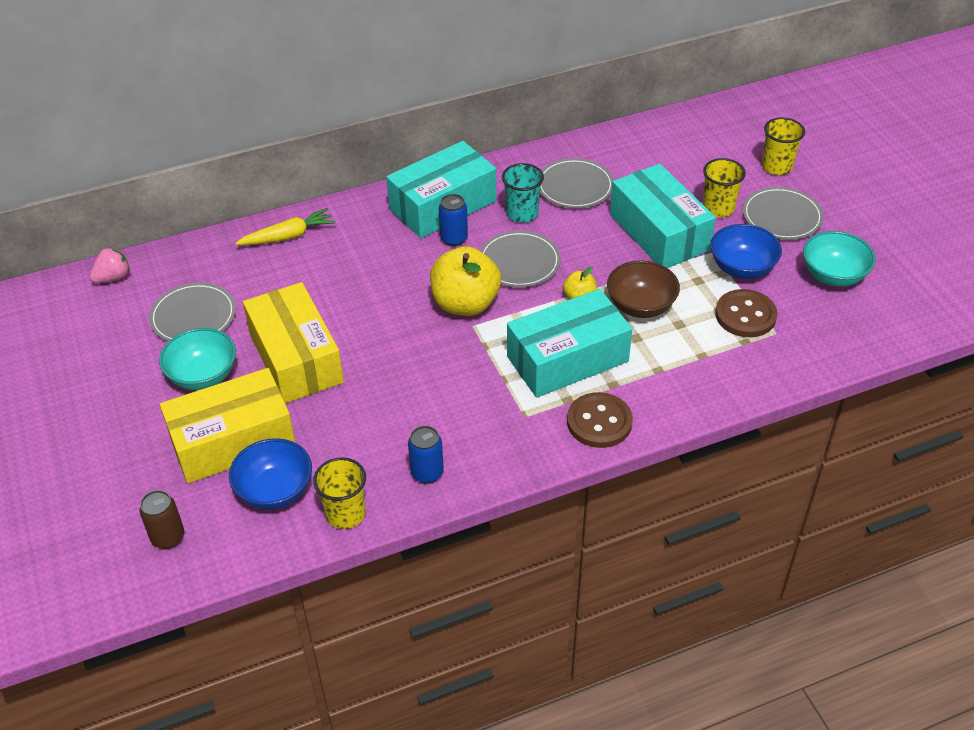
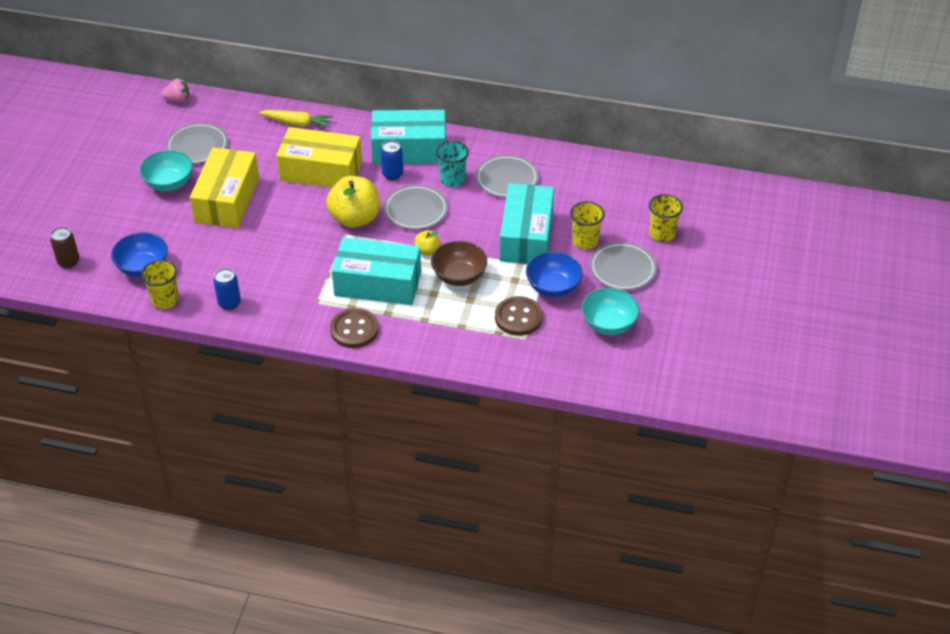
camera: 35 degrees right, 0 degrees up
yellow box [160,368,296,483] -> yellow box moved to [276,127,362,188]

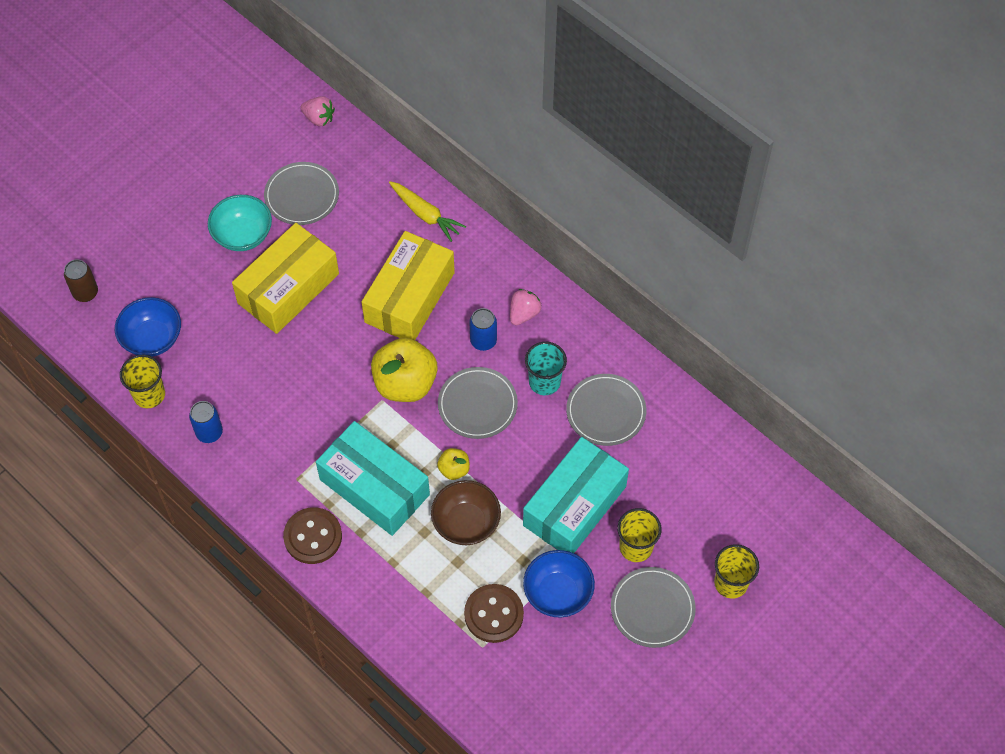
camera: 30 degrees right, 15 degrees up
yellow box [276,127,362,188] -> yellow box turned 75 degrees clockwise [362,231,455,340]
turquoise box [371,110,446,164] -> pink strawberry [510,289,542,325]
turquoise bowl [581,288,640,335] -> none

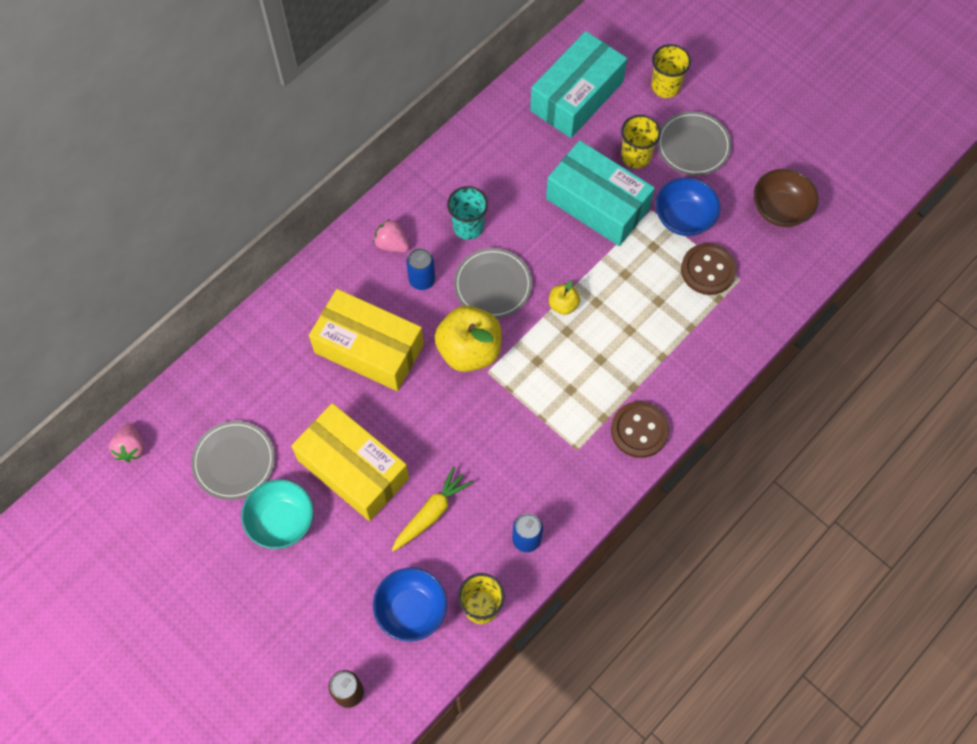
camera: 90 degrees left, 5 degrees up
pink strawberry [301,96,335,126] -> pink strawberry turned 150 degrees clockwise [109,424,144,462]
turquoise box [316,421,430,536] -> turquoise box moved to [530,31,627,138]
yellow carrot [389,181,466,242] -> yellow carrot moved to [391,466,473,552]
brown bowl [431,480,501,545] -> brown bowl moved to [754,169,819,227]
grey plate [566,374,646,446] -> none

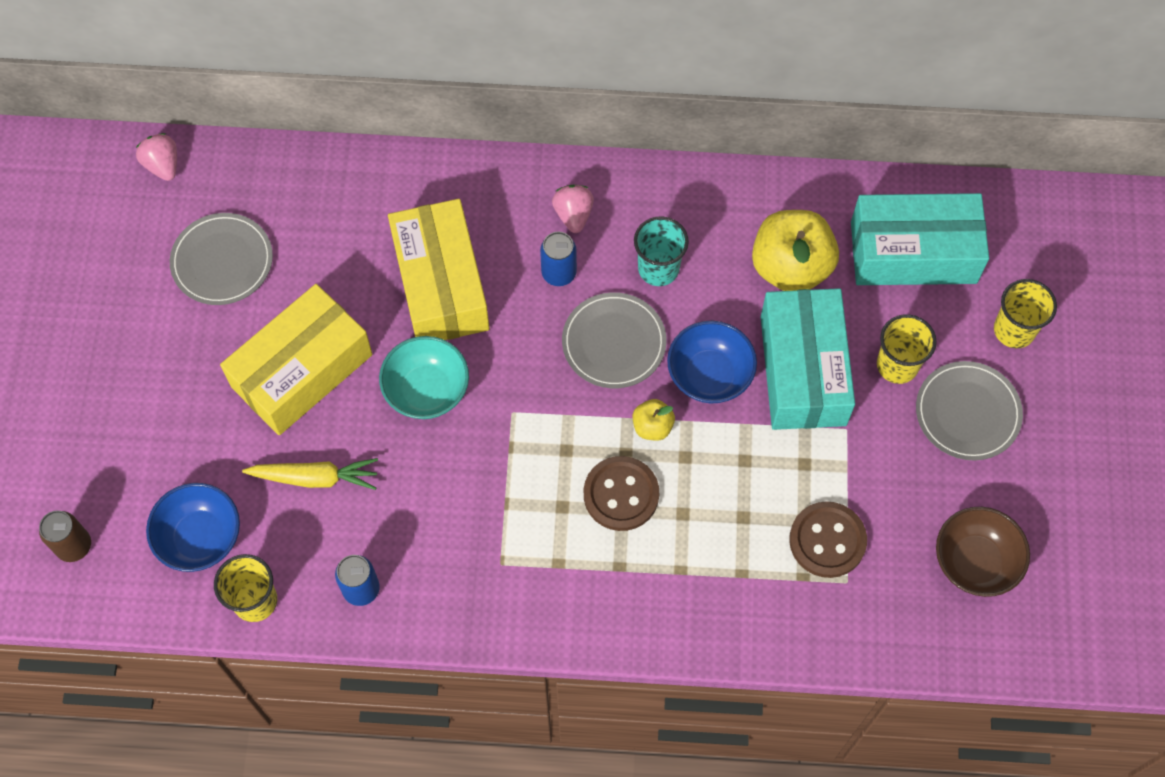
camera: 50 degrees right, 0 degrees up
pink strawberry [109,424,144,462] -> pink strawberry turned 105 degrees clockwise [136,133,177,181]
turquoise bowl [241,479,314,549] -> turquoise bowl moved to [379,336,469,419]
yellow box [291,403,409,521] -> yellow box turned 45 degrees clockwise [220,284,372,435]
yellow apple [435,306,502,372] -> yellow apple moved to [752,210,839,291]
brown button [611,401,669,458] -> brown button moved to [584,456,659,531]
blue bowl [655,177,721,236] -> blue bowl moved to [667,321,757,403]

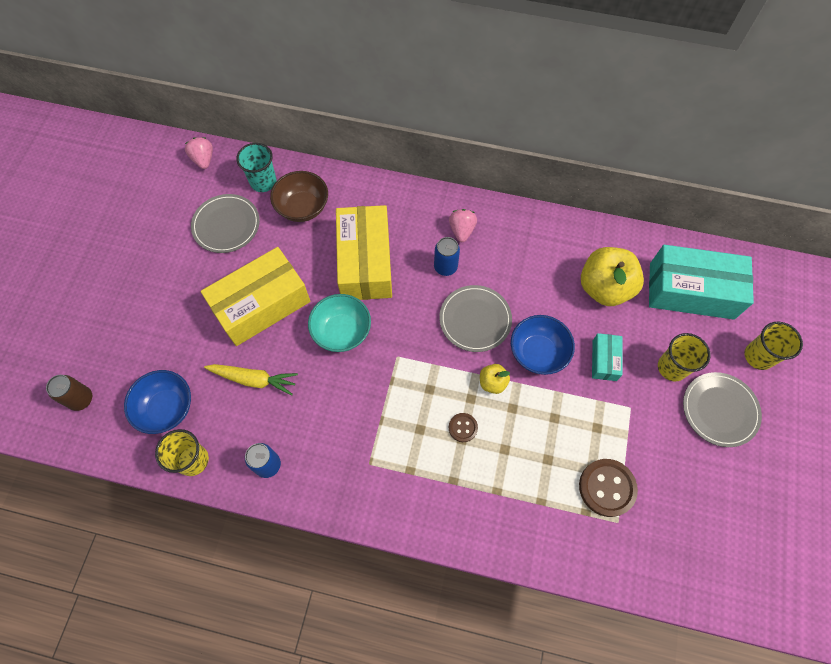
camera: 10 degrees right, 0 degrees up
brown button [584,456,659,531] -> brown button [449,413,478,442], size x0.54
turquoise cup [634,216,689,286] -> turquoise cup moved to [236,143,277,192]
turquoise box [761,288,855,430] -> turquoise box [592,333,622,381], size x0.47
brown bowl [936,507,1030,597] -> brown bowl moved to [270,171,328,222]

